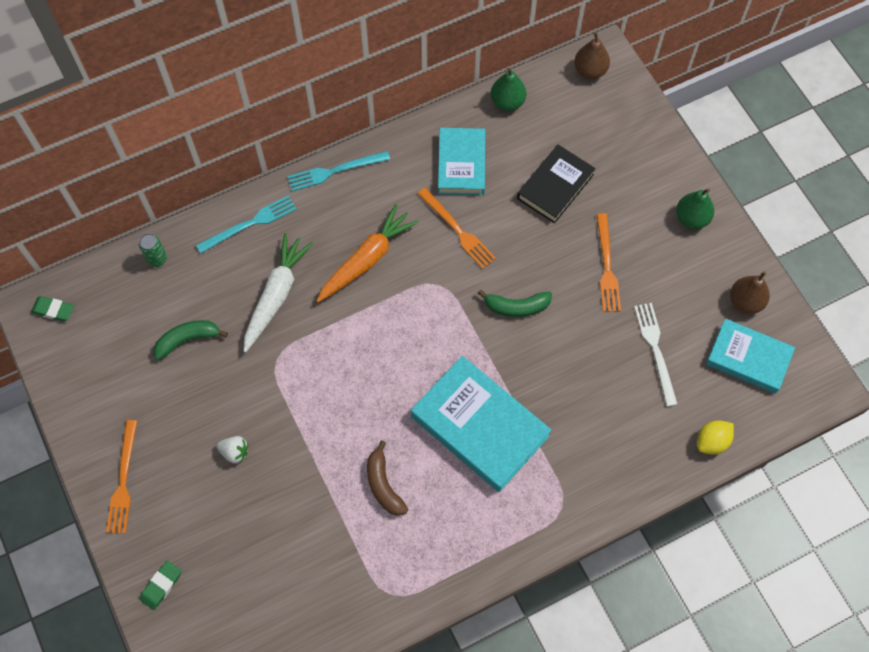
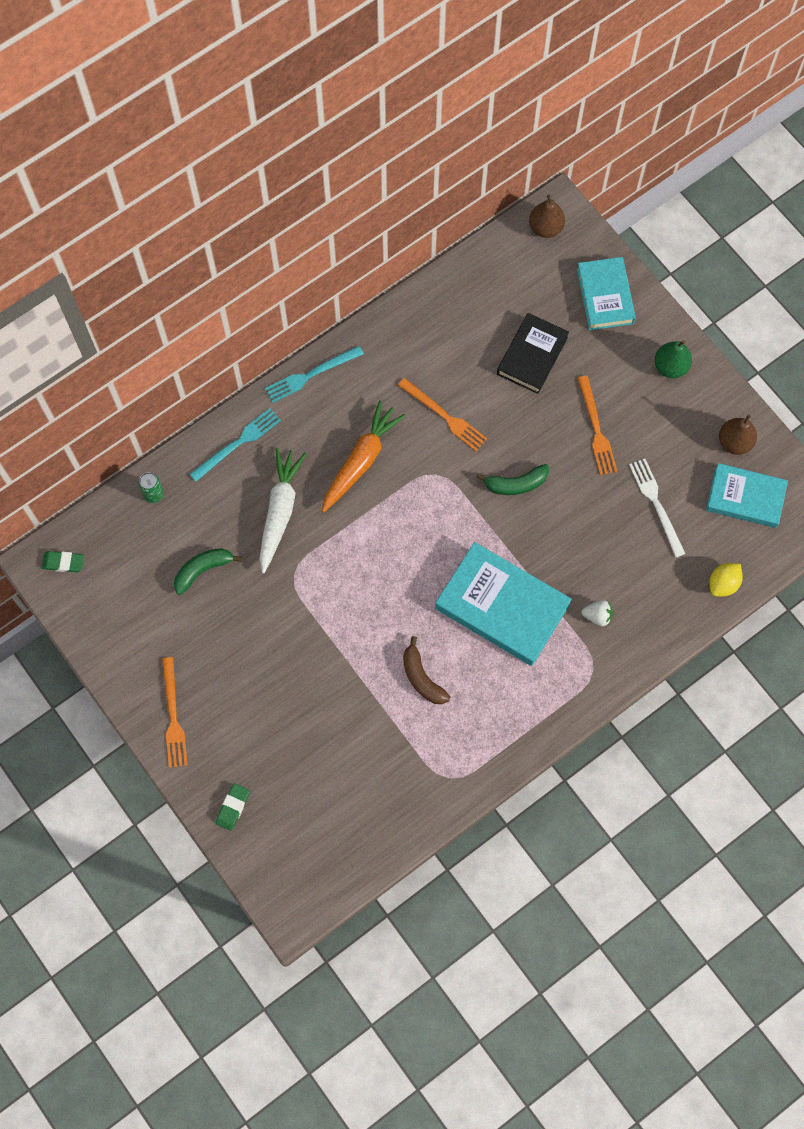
camera: 10 degrees left, 5 degrees up
white strawberry [216,436,248,464] -> white strawberry moved to [582,600,613,626]
turquoise book [438,128,485,195] -> turquoise book moved to [577,257,636,330]
green pear [491,68,526,111] -> none

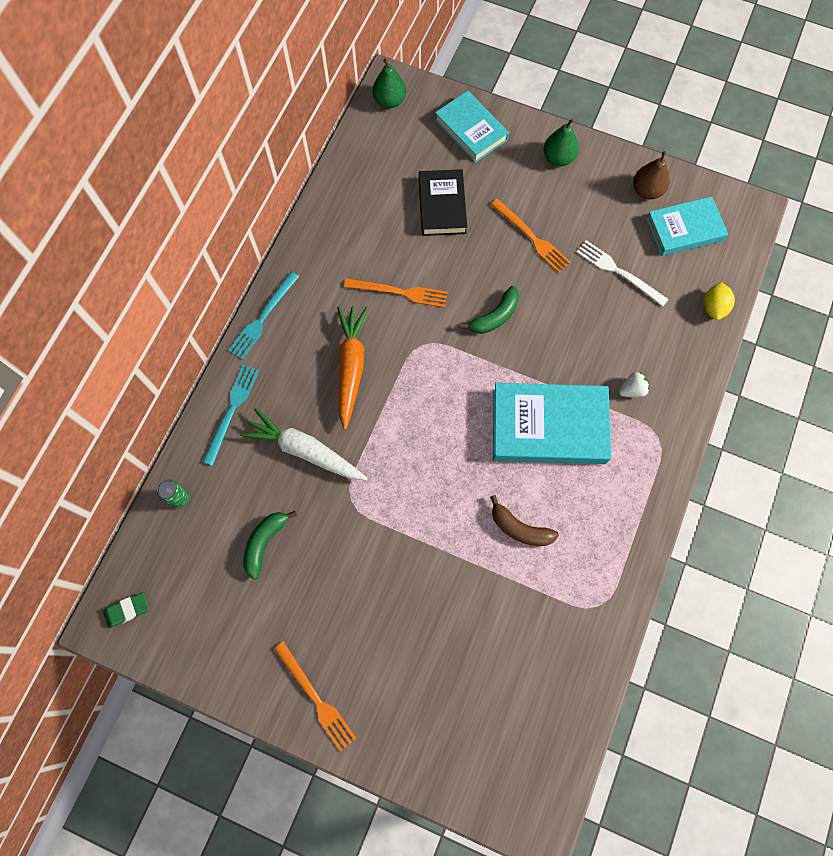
camera: 30 degrees left, 0 degrees up
green eraser [216,783,250,831] -> none
white carrot [260,448,306,574] -> white carrot turned 45 degrees counterclockwise [240,408,367,480]
brown pear [529,195,565,238] -> green pear [373,58,406,108]

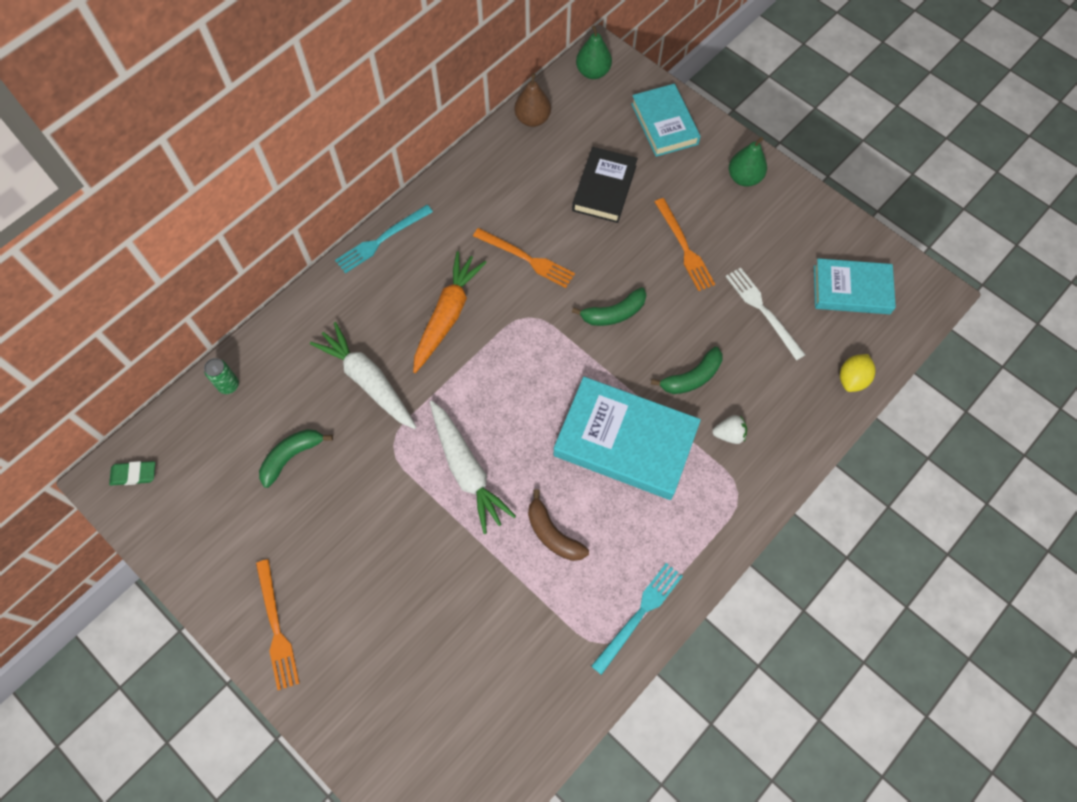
camera: 20 degrees right, 5 degrees down
turquoise fork [203,365,259,466] -> turquoise fork moved to [591,563,683,675]
brown pear [633,151,670,199] -> brown pear moved to [514,73,551,127]
none -> white carrot [430,401,516,534]
none -> green banana [651,347,722,394]

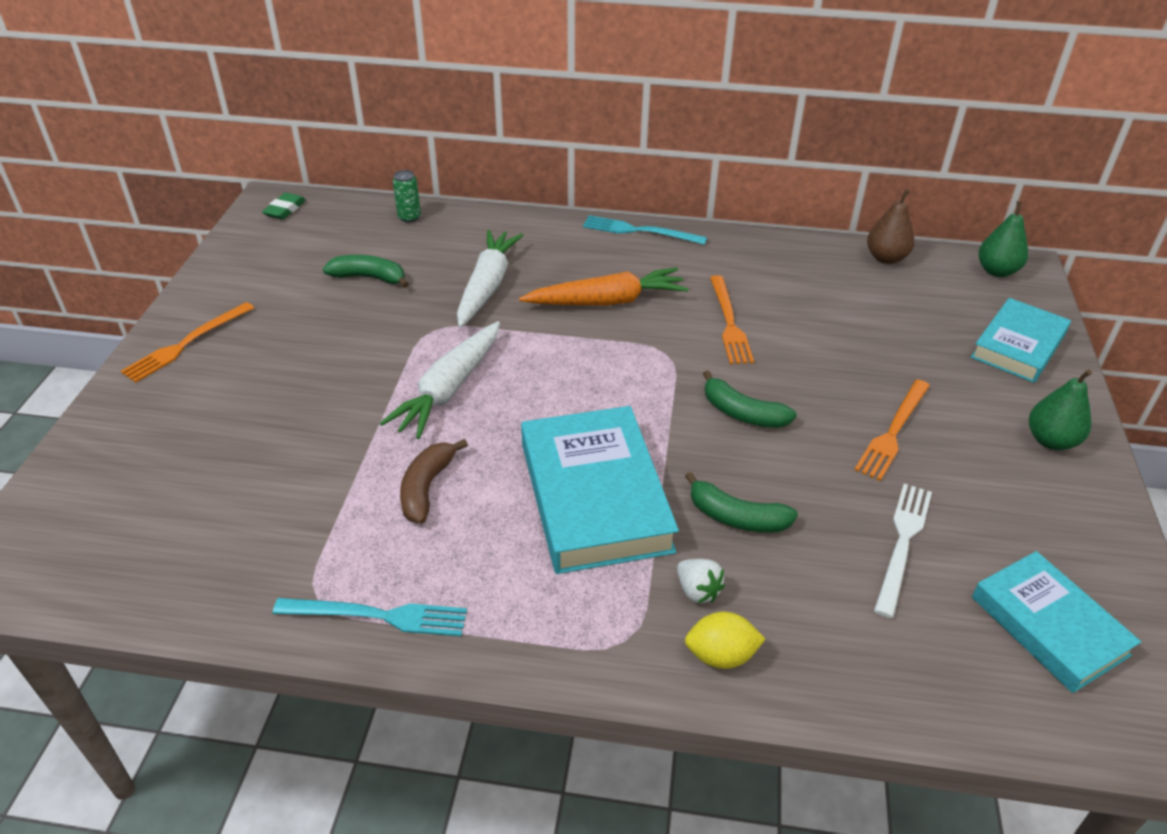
camera: 55 degrees right, 25 degrees down
green eraser [109,461,155,486] -> green eraser turned 60 degrees clockwise [262,193,306,219]
black book [572,147,638,223] -> none
yellow lemon [840,354,876,392] -> yellow lemon moved to [685,612,765,669]

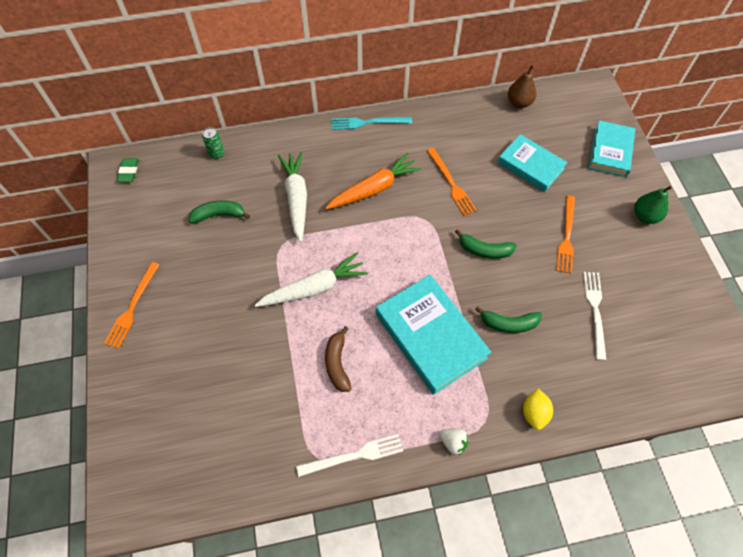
camera: 20 degrees left, 20 degrees up
turquoise fork [273,598,467,636] -> white fork [296,434,403,477]
white carrot [380,321,500,439] -> white carrot turned 120 degrees counterclockwise [255,253,368,307]
white strawberry [677,559,725,603] -> white strawberry moved to [439,429,469,456]
yellow lemon [685,612,765,669] -> yellow lemon turned 60 degrees counterclockwise [523,389,553,430]
turquoise book [972,551,1141,693] -> turquoise book moved to [498,134,568,192]
green pear [978,201,1028,277] -> none

